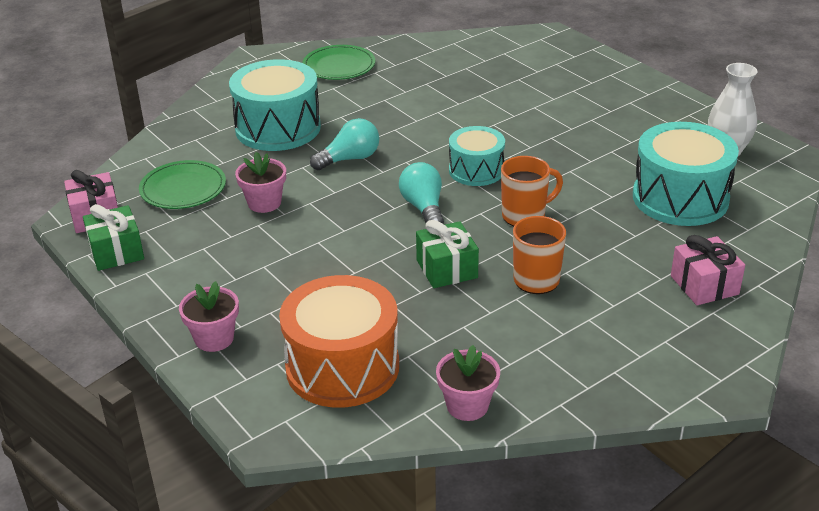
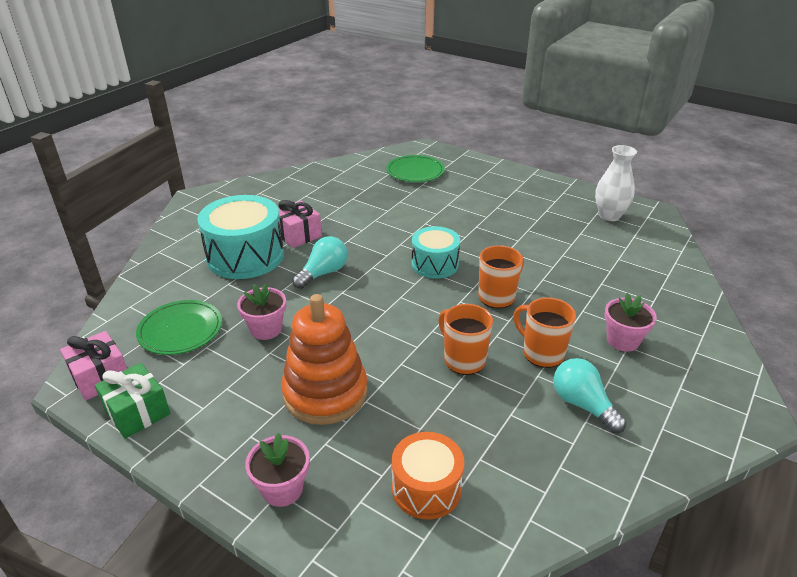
camera: 20 degrees left, 0 degrees up
orange drum [279,275,399,408] -> orange drum [392,432,464,520], size x0.61
green plate [302,45,375,80] -> green plate moved to [386,155,445,182]
turquoise light bulb [399,162,444,224] -> turquoise light bulb moved to [553,358,627,433]
green gift [416,220,479,288] -> orange mug [438,304,493,375]
pink flower pot [436,345,500,421] -> pink flower pot moved to [604,293,657,352]
turquoise drum [633,122,739,226] -> none
pink gift [671,235,745,305] -> pink gift moved to [278,200,322,248]
none -> orange stacking toy [281,294,368,425]

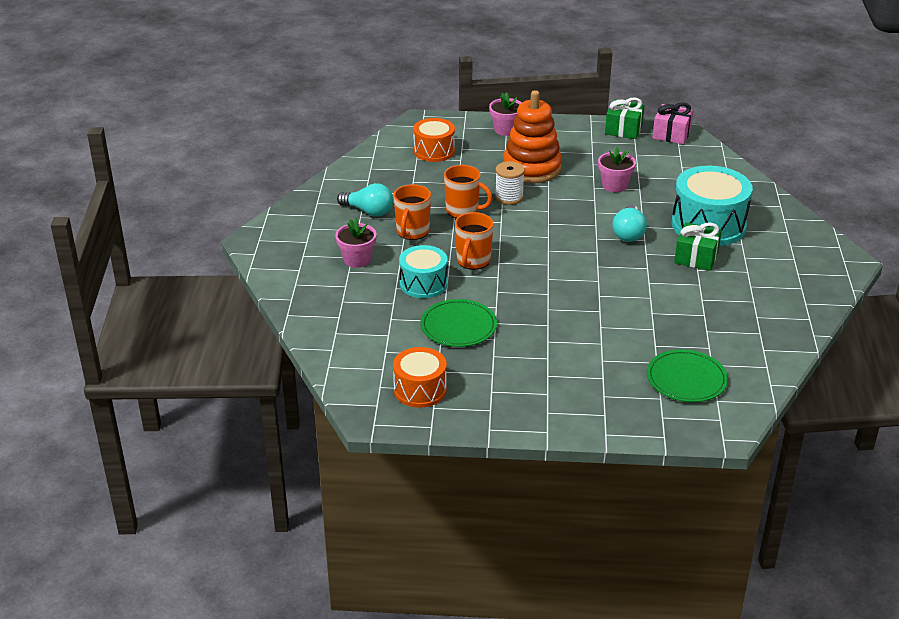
camera: 150 degrees right, 0 degrees up
green plate [136,300,222,355] -> green plate moved to [420,299,497,347]
pink gift [278,200,322,248] -> green gift [674,222,722,271]
turquoise drum [411,226,460,279] -> turquoise drum moved to [399,245,447,298]
orange mug [513,298,576,368] -> orange mug turned 90 degrees clockwise [394,184,431,240]
white vase [595,145,637,221] -> orange drum [393,347,447,408]
none -> white spool [495,161,525,205]

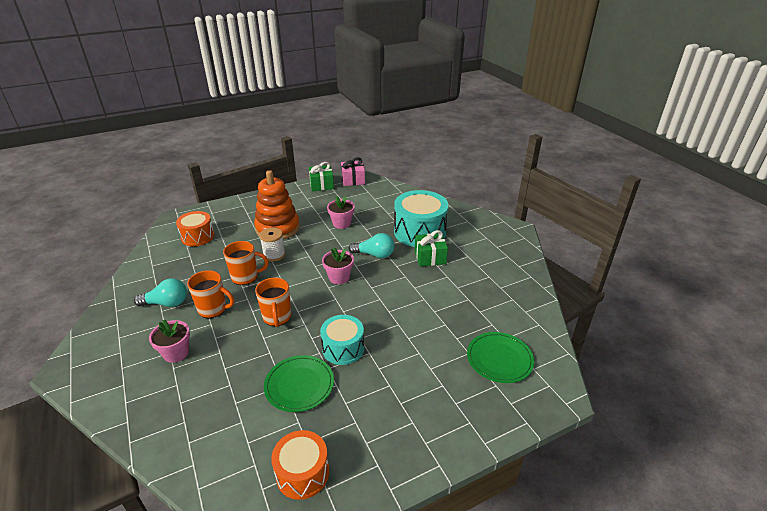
camera: 30 degrees left, 0 degrees up
orange mug [394,184,431,240] -> orange mug turned 60 degrees counterclockwise [187,270,234,318]
turquoise drum [399,245,447,298] -> turquoise drum moved to [320,315,364,365]
pink flower pot [489,92,522,136] -> pink flower pot moved to [322,247,354,284]
turquoise light bulb [613,205,647,242] -> turquoise light bulb turned 60 degrees counterclockwise [349,233,395,259]

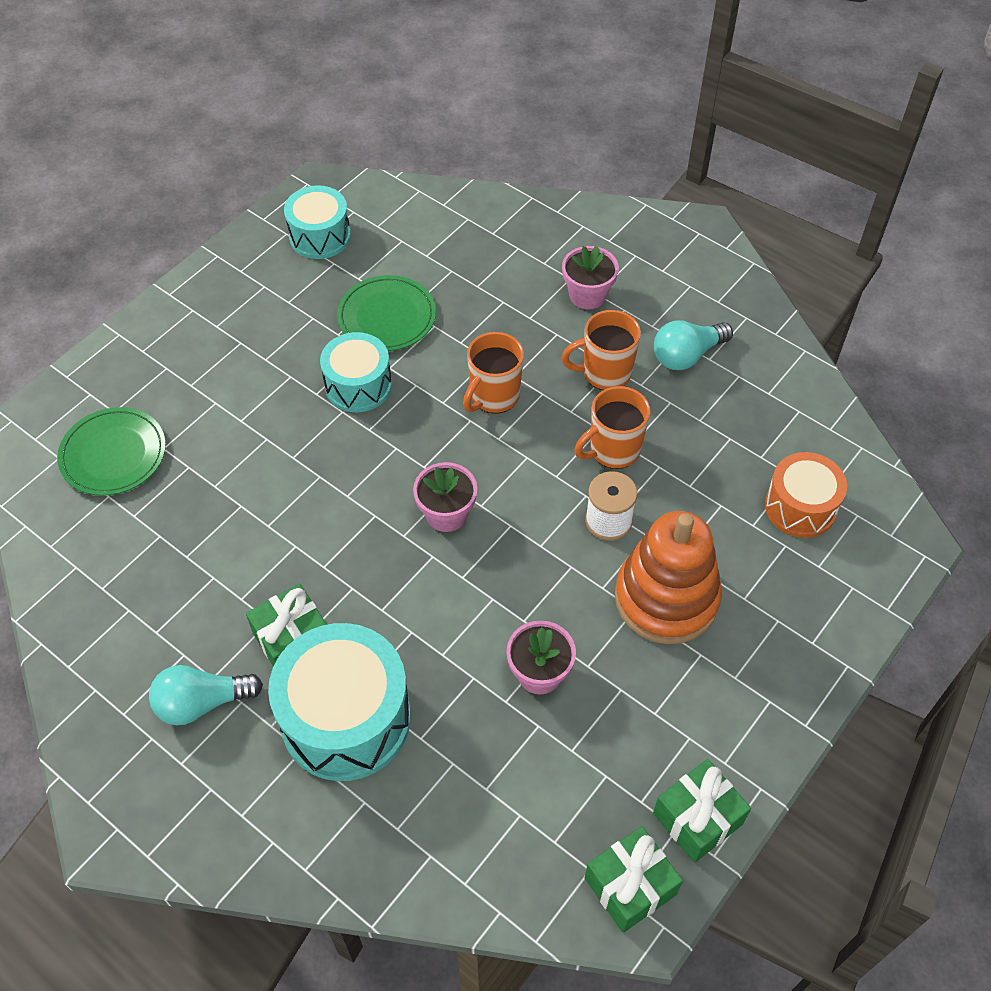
camera: 155 degrees right, 20 degrees up
orange mug [255,278,291,327] -> orange mug turned 105 degrees counterclockwise [463,332,524,413]
orange drum [271,430,329,500] -> turquoise drum [284,185,351,259]
pink gift [341,157,365,186] -> green gift [585,826,683,933]
turquoise light bulb [349,233,395,259] -> turquoise light bulb moved to [149,665,263,725]

